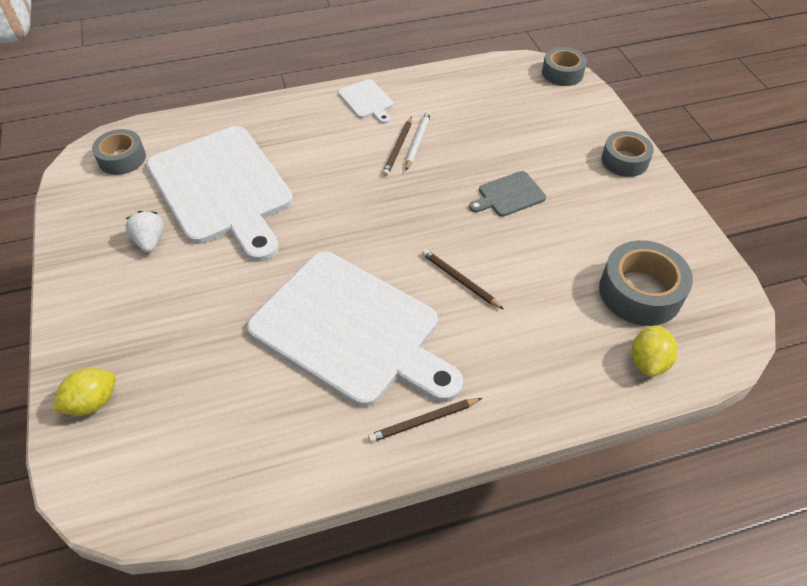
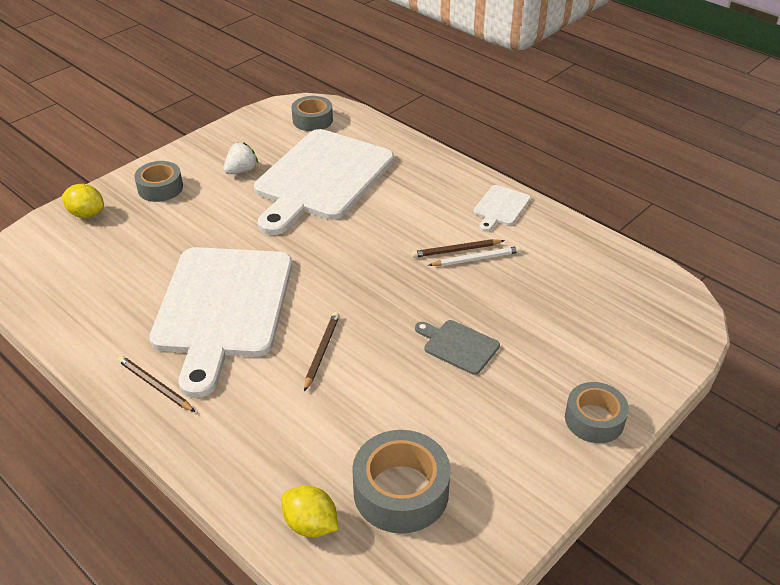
camera: 60 degrees right, 10 degrees down
grey tape [542,47,587,86] -> grey tape moved to [134,161,183,202]
yellow lemon [632,325,678,377] -> yellow lemon turned 45 degrees clockwise [282,485,338,538]

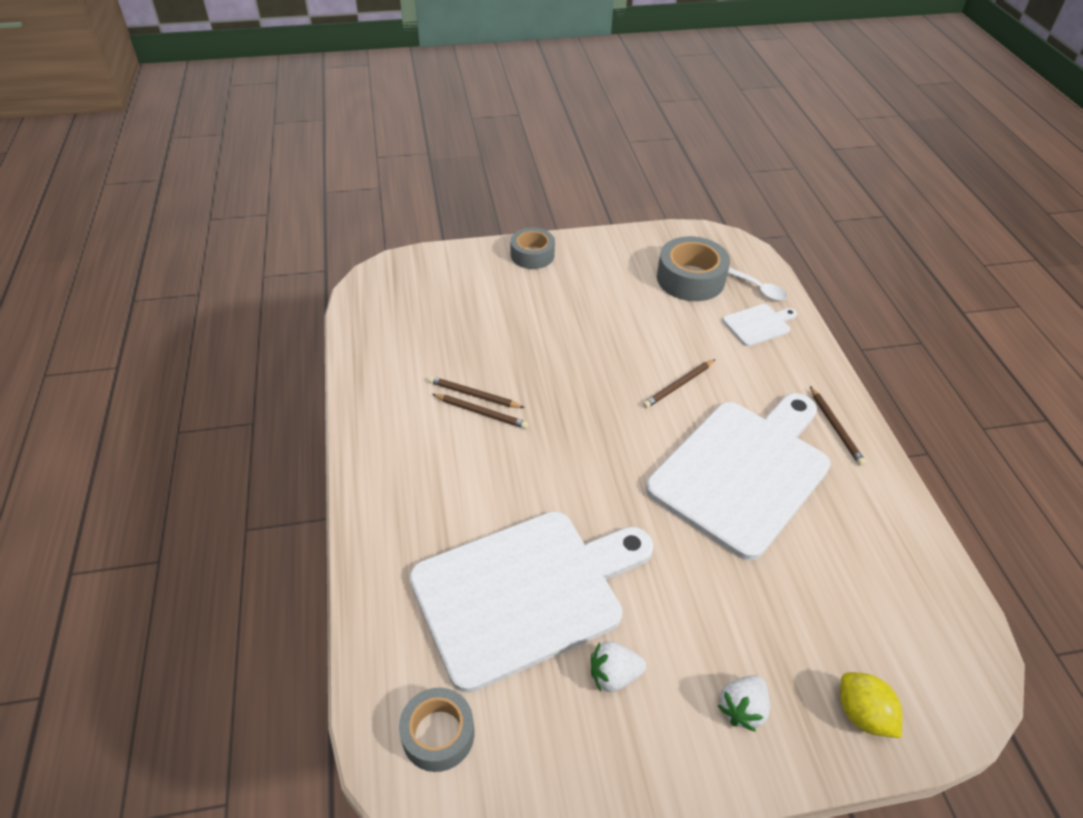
camera: 145 degrees left, 5 degrees up
grey tape [134,161,183,202] -> white strawberry [718,675,770,732]
yellow lemon [282,485,338,538] -> white spoon [728,268,787,301]
grey cutting board [415,320,500,375] -> none
white pencil [429,246,521,266] -> brown pencil [428,376,524,408]
white cutting board [474,185,531,232] -> white cutting board moved to [723,304,797,346]

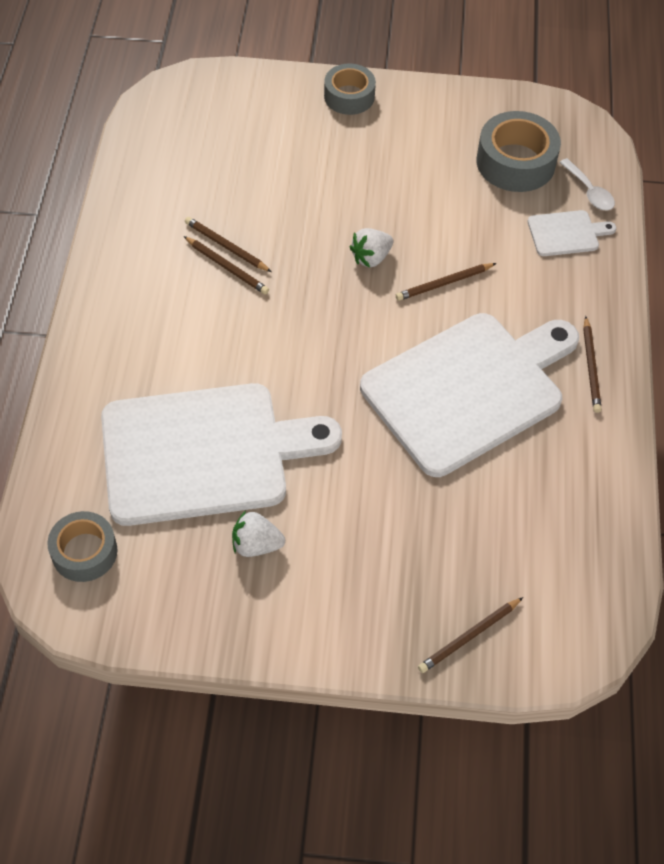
camera: 15 degrees right, 10 degrees up
white strawberry [718,675,770,732] -> white strawberry moved to [350,228,393,268]
yellow lemon [840,672,902,738] -> brown pencil [418,597,523,673]

